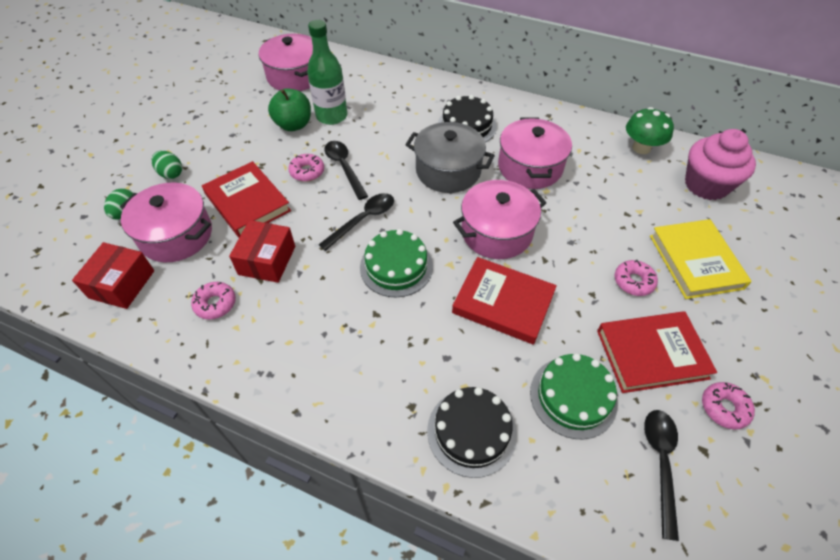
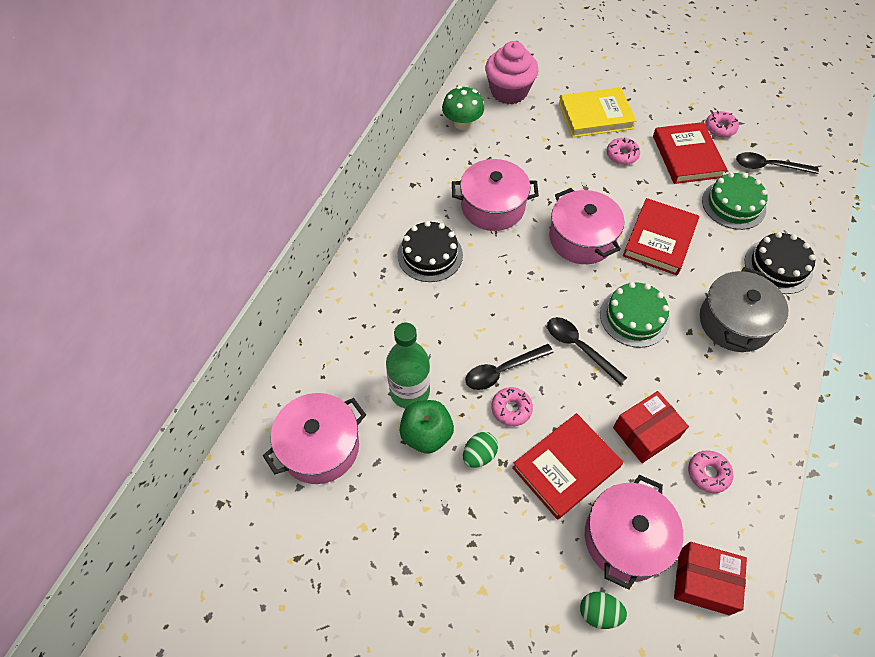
camera: 90 degrees left, 5 degrees up
green egg [152,151,182,179] -> green egg moved to [463,432,498,468]
red box [229,220,295,283] -> red box turned 45 degrees counterclockwise [613,391,689,463]
grey pot [405,122,495,193] -> grey pot moved to [700,267,789,352]

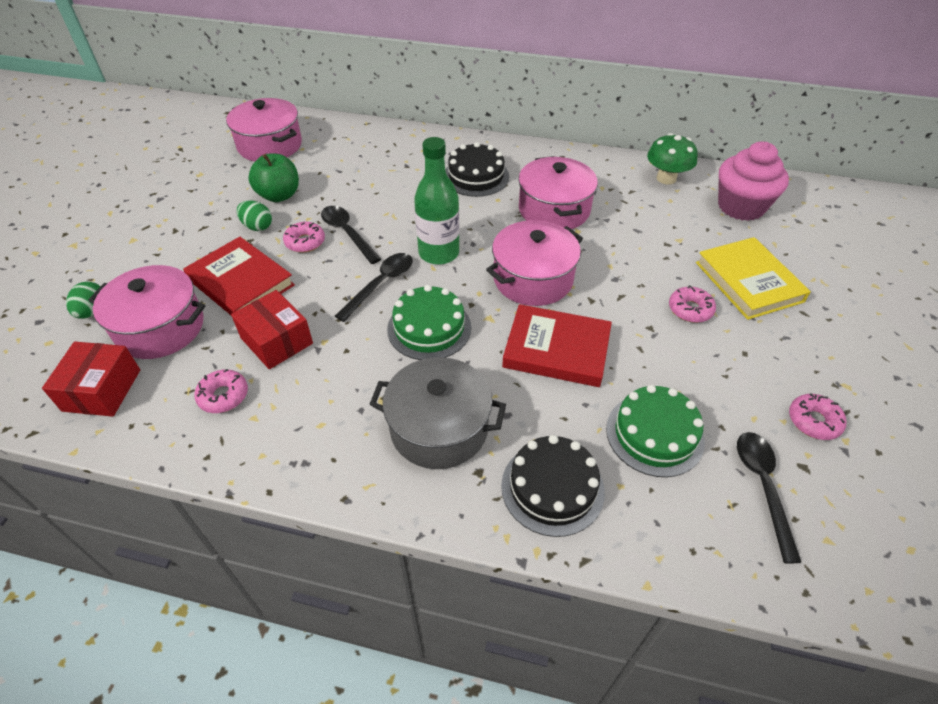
camera: 80 degrees right, 10 degrees down
green bottle [386,322,430,409] -> green bottle moved to [414,137,459,265]
red book [653,122,727,184] -> none

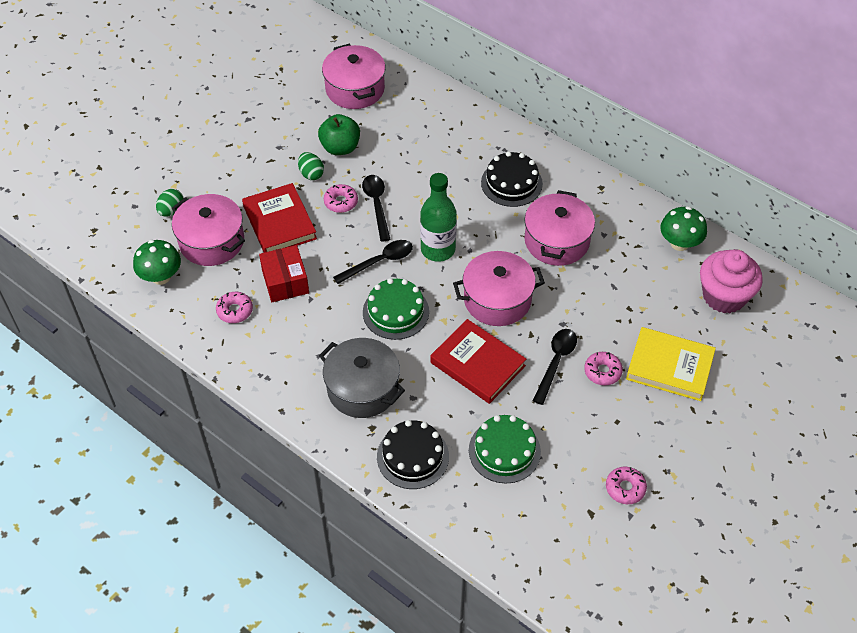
camera: 25 degrees right, 5 degrees up
red box [42,342,140,417] -> green mushroom [133,240,181,285]
yellow book [696,237,811,320] -> yellow book turned 75 degrees counterclockwise [626,327,716,401]
black spoon [737,432,801,564] -> black spoon moved to [533,329,577,405]

